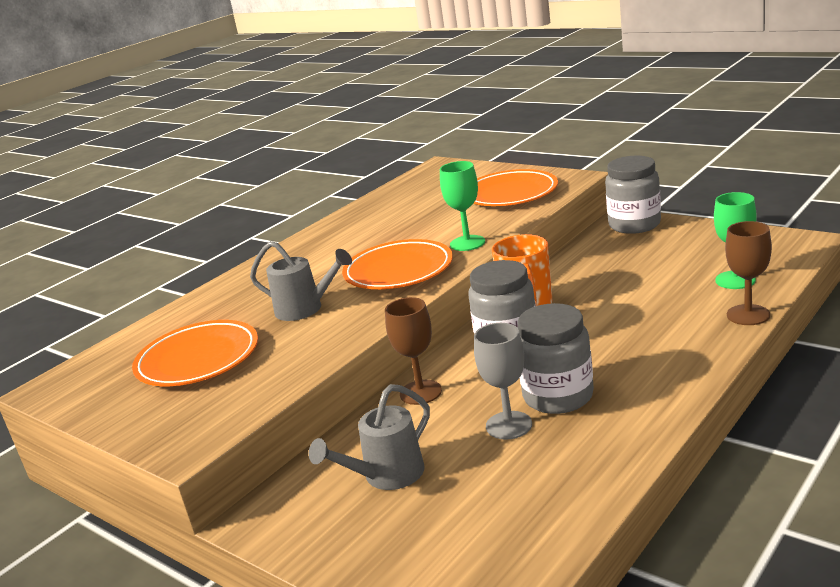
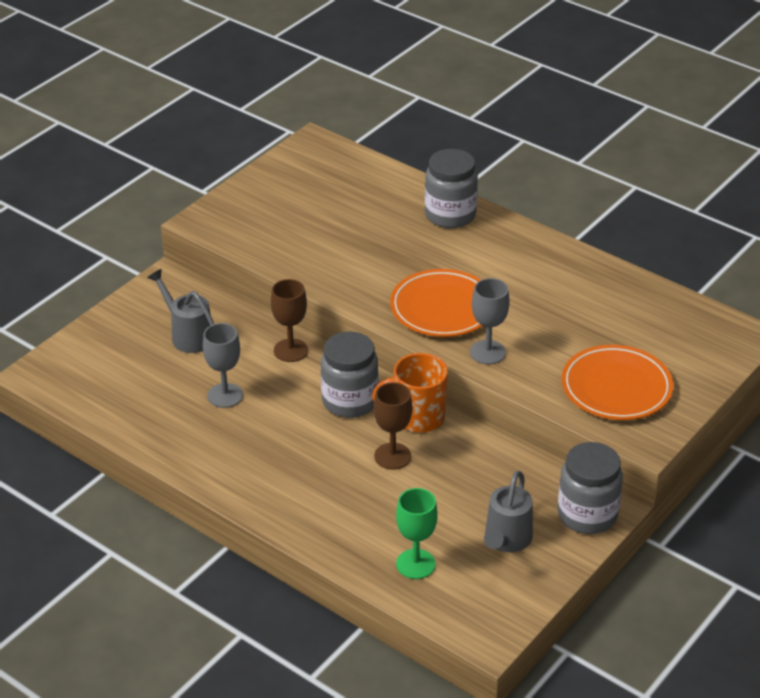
camera: 85 degrees right, 15 degrees up
orange plate [132,320,258,386] -> none
grey watering can [250,241,352,321] -> grey watering can moved to [484,471,533,552]
green goblet [440,161,485,251] -> grey goblet [470,278,510,364]
grey jar [518,303,594,414] -> grey jar moved to [425,149,478,228]
brown goblet [725,221,772,325] -> brown goblet moved to [374,382,412,470]

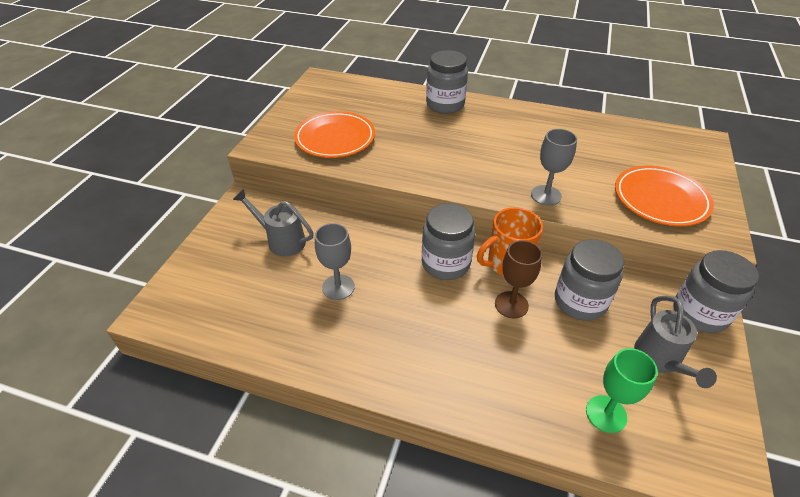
camera: 20 degrees left, 5 degrees up
brown goblet [271,279,308,362] -> none
orange plate [390,269,482,337] -> orange plate moved to [294,111,375,158]
none -> grey jar [555,239,624,321]

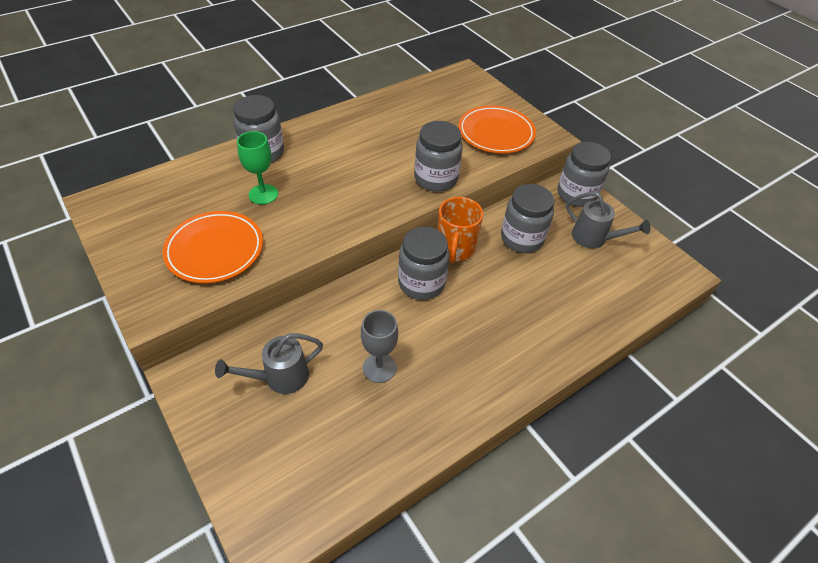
camera: 55 degrees left, 5 degrees up
brown goblet [495,240,542,319] -> none
grey goblet [531,129,577,206] -> grey jar [415,121,463,192]
green goblet [586,348,658,433] -> green goblet moved to [237,131,278,205]

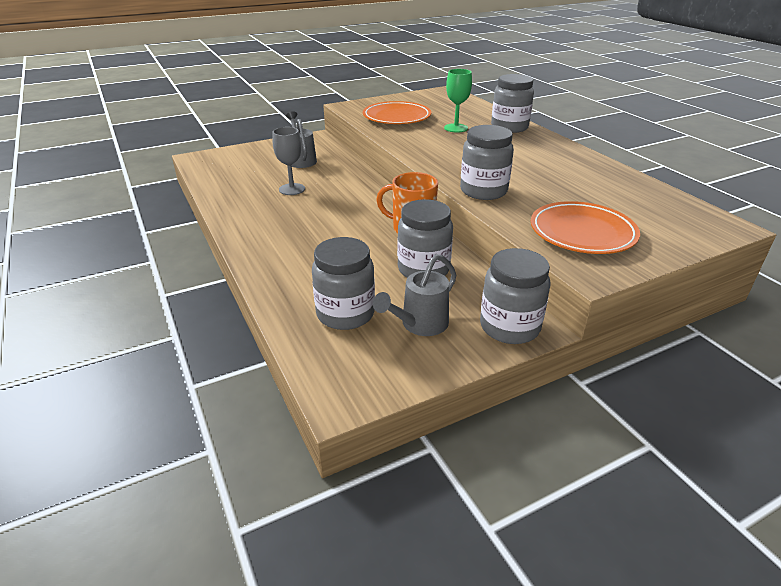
camera: 100 degrees right, 15 degrees down
grey jar [398,227,450,300] -> grey jar moved to [312,237,375,330]

